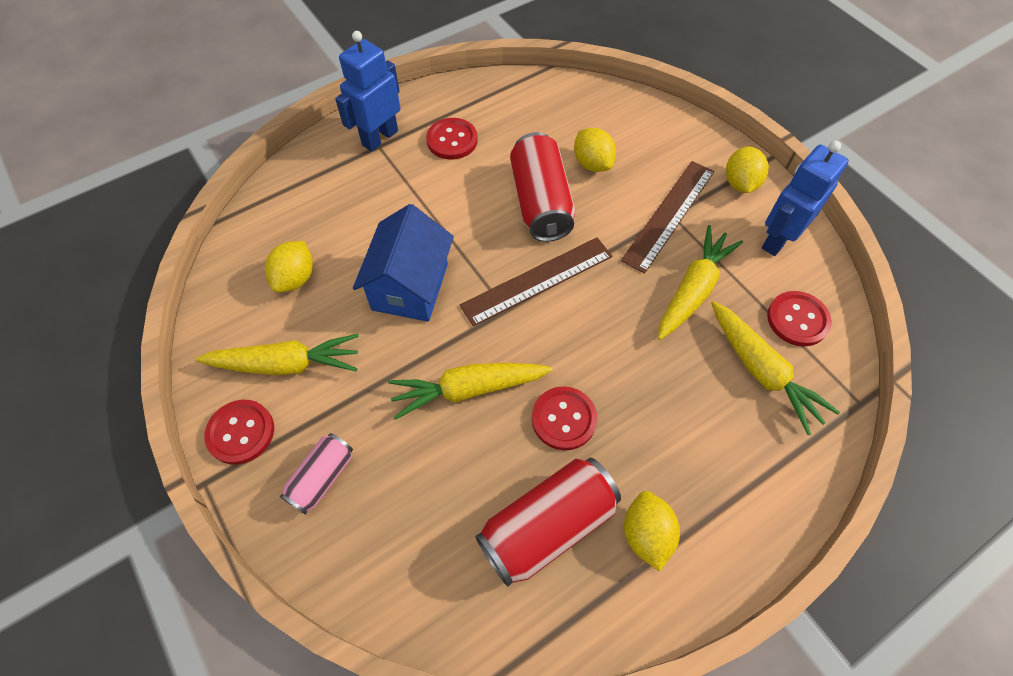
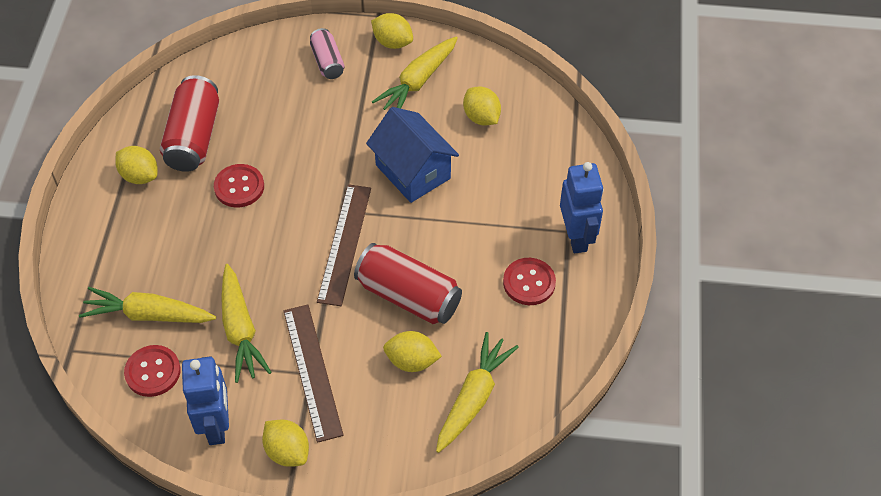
camera: 130 degrees right, 5 degrees down
red button [204,400,274,465] -> yellow lemon [371,13,413,49]
yellow carrot [388,363,553,420] -> yellow carrot moved to [436,332,518,453]

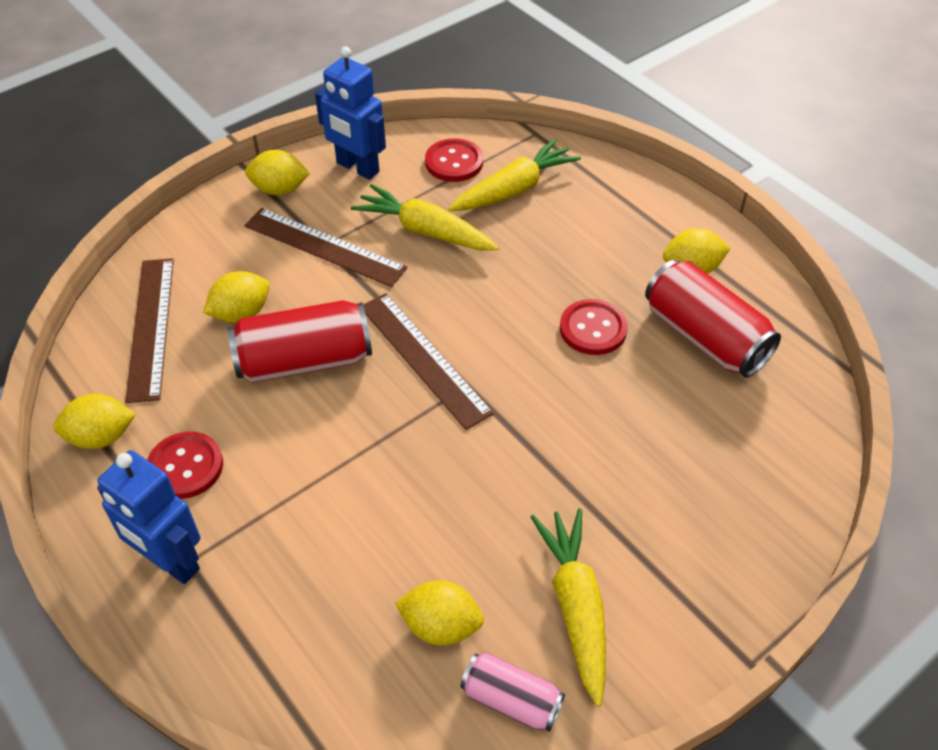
camera: 135 degrees right, 5 degrees down
pink can [310,28,345,79] -> pink can moved to [460,653,565,732]
blue house [366,107,459,203] -> none
yellow lemon [371,13,413,49] -> yellow lemon moved to [53,394,136,449]
yellow carrot [436,332,518,453] -> brown ruler [125,258,174,403]

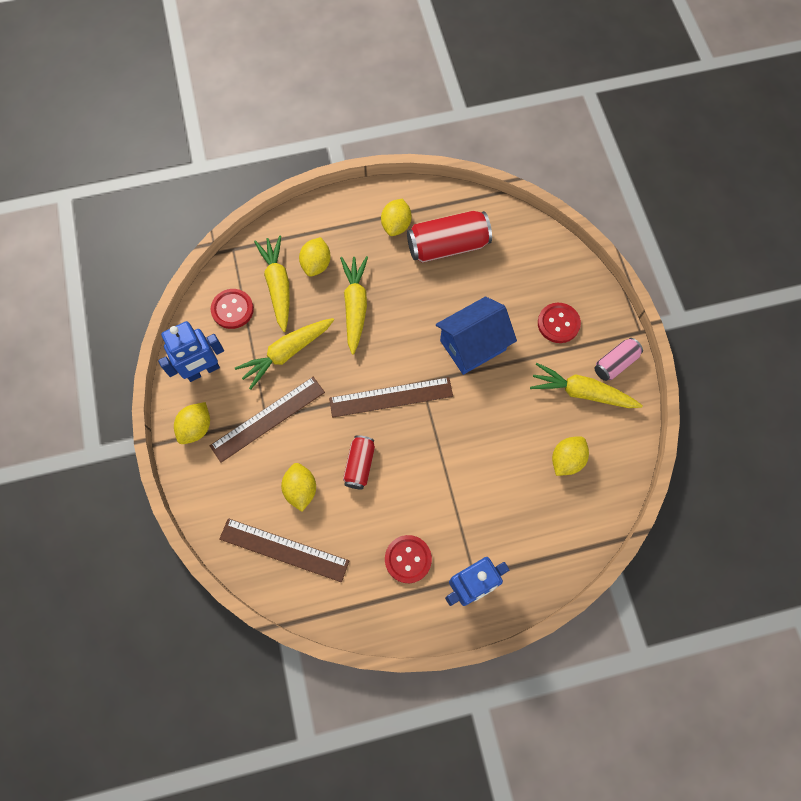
camera: 65 degrees left, 20 degrees up
yellow lemon [53,394,136,449] -> yellow lemon moved to [299,237,331,277]
red can [228,300,372,383] -> red can [343,435,375,489], size x0.58
pink can [460,653,565,732] -> pink can moved to [594,338,643,381]
red button [560,299,628,355] -> red button moved to [538,303,581,343]
none -> yellow carrot [340,256,368,355]
none -> blue house [436,297,517,375]

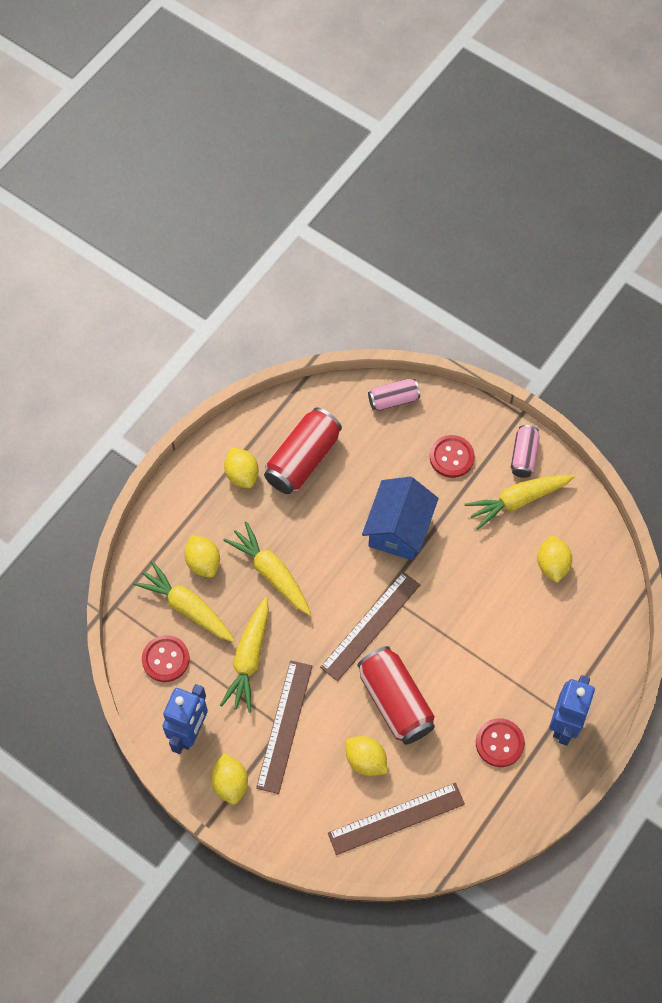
camera: 40 degrees left, 5 degrees down
red can [343,435,375,489] -> red can [357,646,435,745], size x1.74
none -> pink can [368,379,420,411]

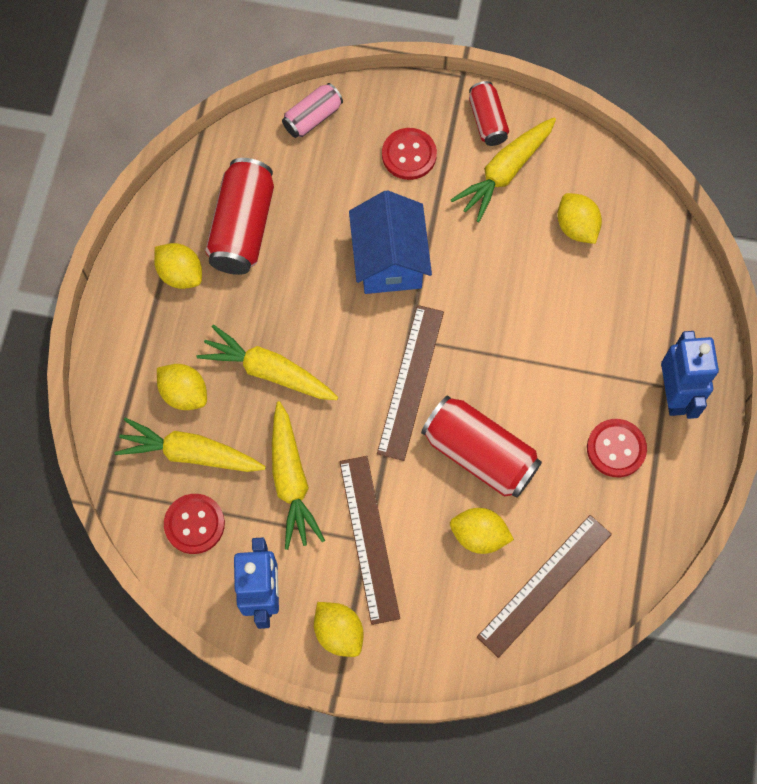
camera: 25 degrees left, 5 degrees up
pink can [510,425,540,478] -> red can [469,81,509,146]

